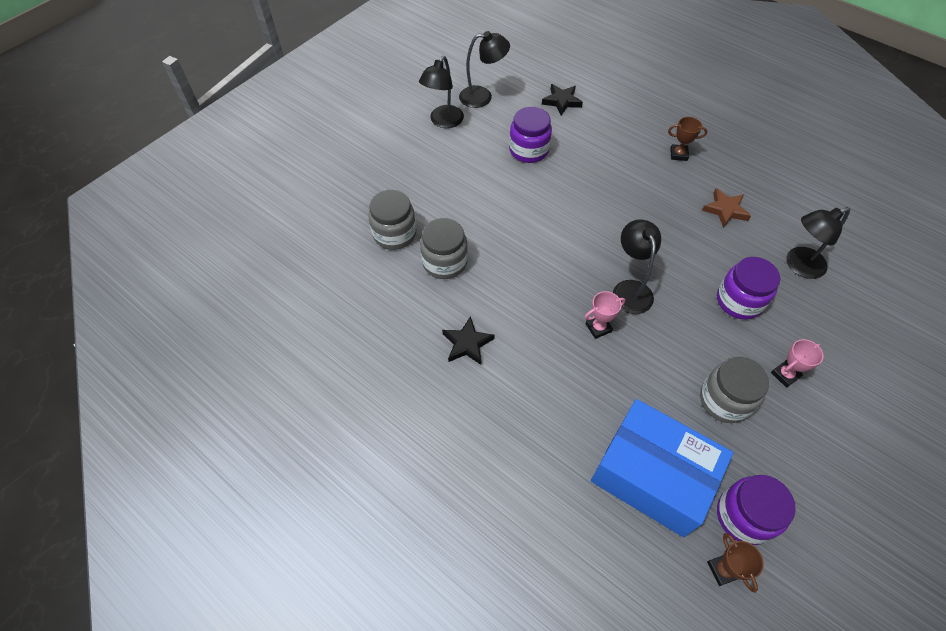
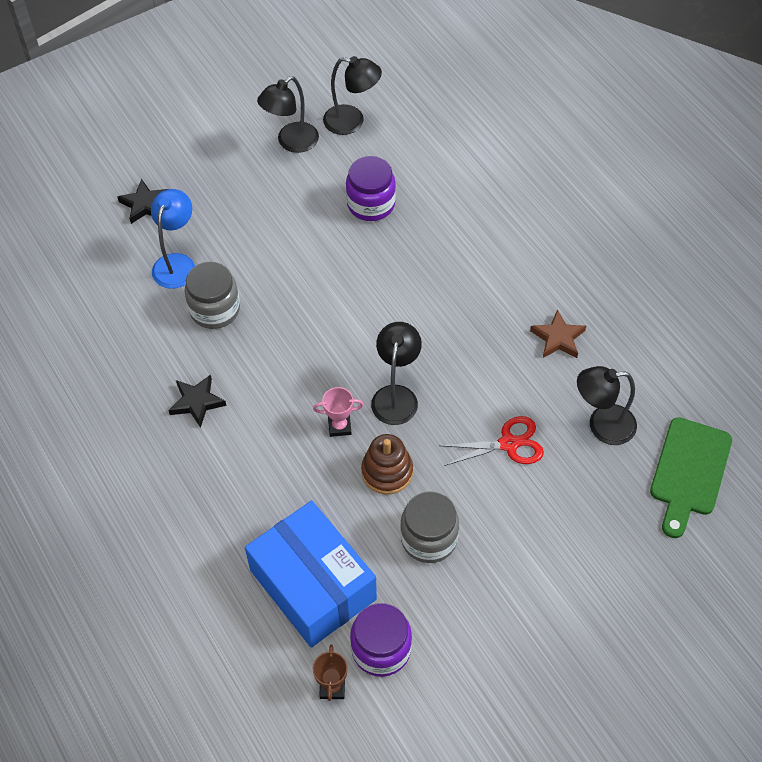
camera: 20 degrees right, 0 degrees up
grey jar [368,190,416,250] -> blue lamp [151,189,195,289]
black star [542,84,583,115] -> black star moved to [117,179,167,224]
brown trophy [668,117,707,161] -> none
purple jar [717,257,780,320] -> red scissors [439,416,544,466]
pink trophy [771,339,824,388] -> none
none -> brown stacking toy [361,434,413,494]
none -> green cutting board [650,417,732,538]

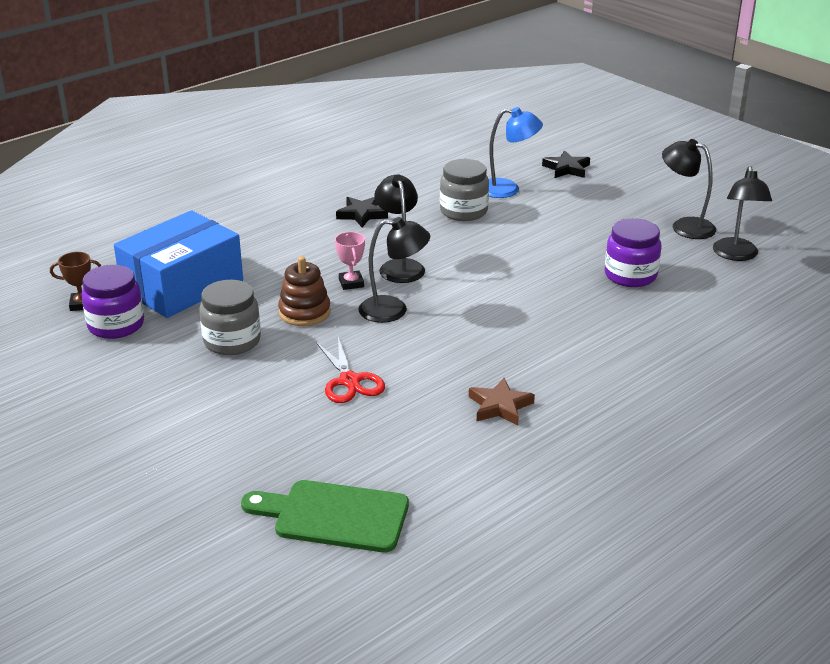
camera: 80 degrees right, 25 degrees down
black lamp [577,366,637,445] -> black lamp moved to [374,174,425,283]

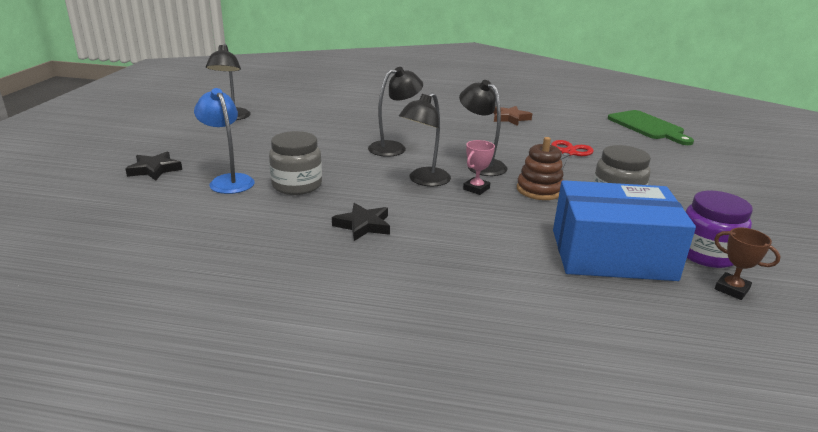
camera: 130 degrees left, 5 degrees down
purple jar [605,218,661,287] -> none
black lamp [713,166,772,261] -> black lamp moved to [368,67,423,157]

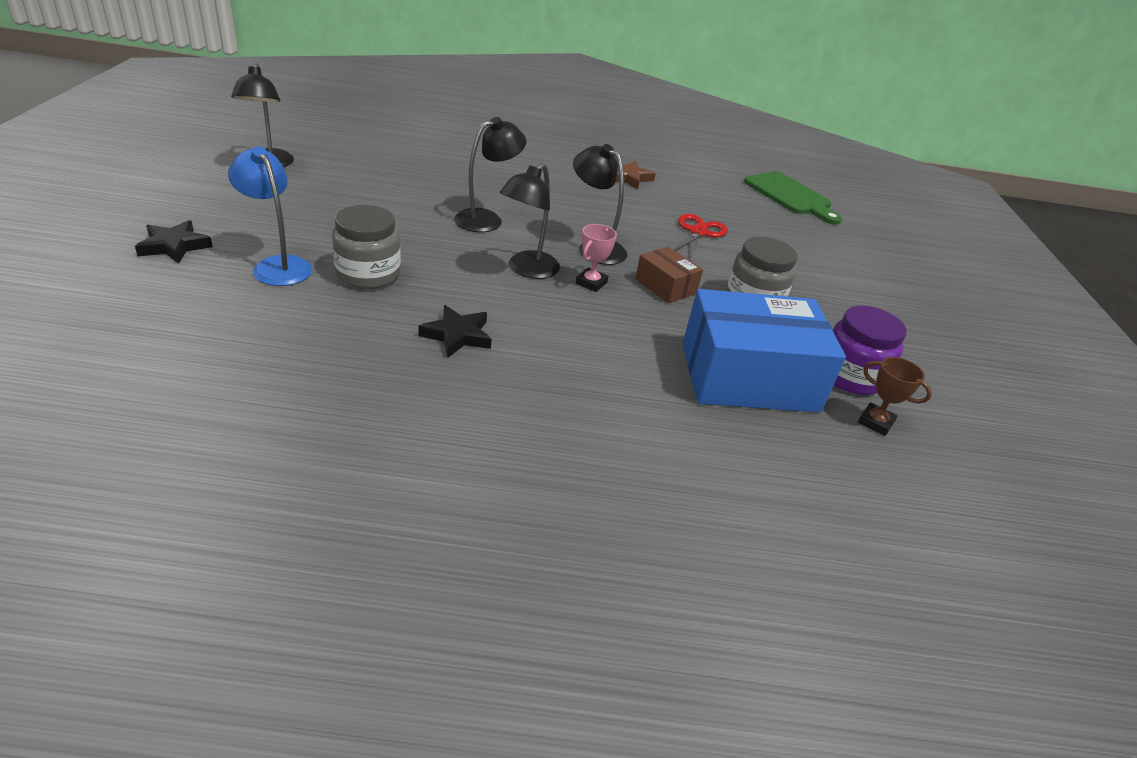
camera: 10 degrees left, 10 degrees up
brown stacking toy [517,137,563,200] -> brown box [635,247,703,303]

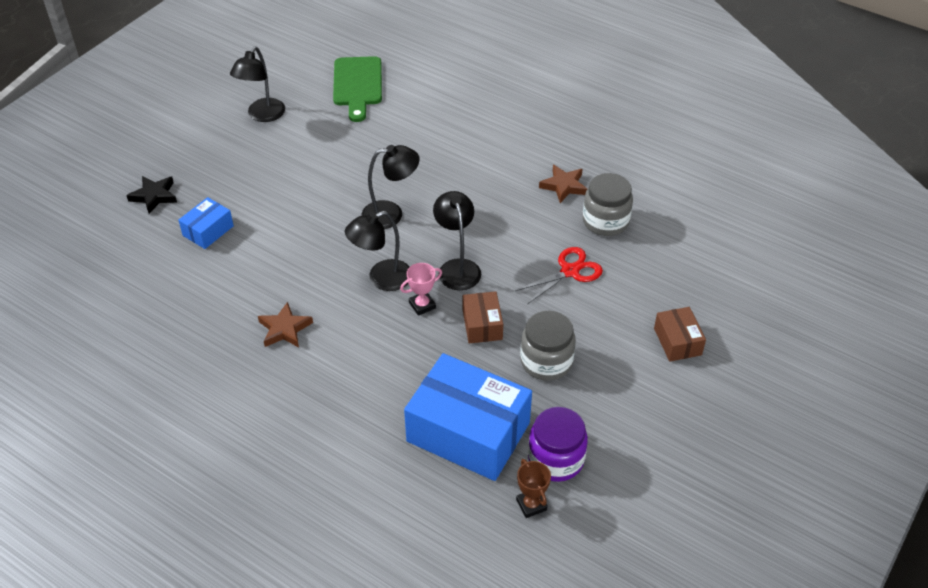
camera: 35 degrees right, 10 degrees up
blue lamp [228,147,312,286] -> blue box [178,197,234,249]
grey jar [332,205,401,289] -> grey jar moved to [583,173,633,236]
black star [418,305,492,358] -> brown star [258,302,313,347]
green cutting board [744,171,842,225] -> green cutting board moved to [333,56,382,122]
none -> brown box [654,307,706,362]

